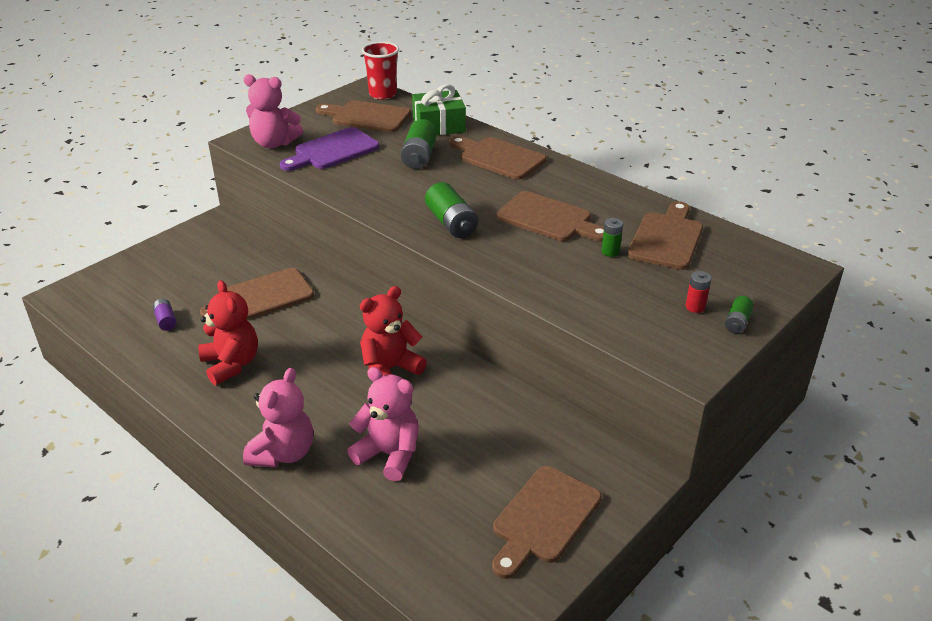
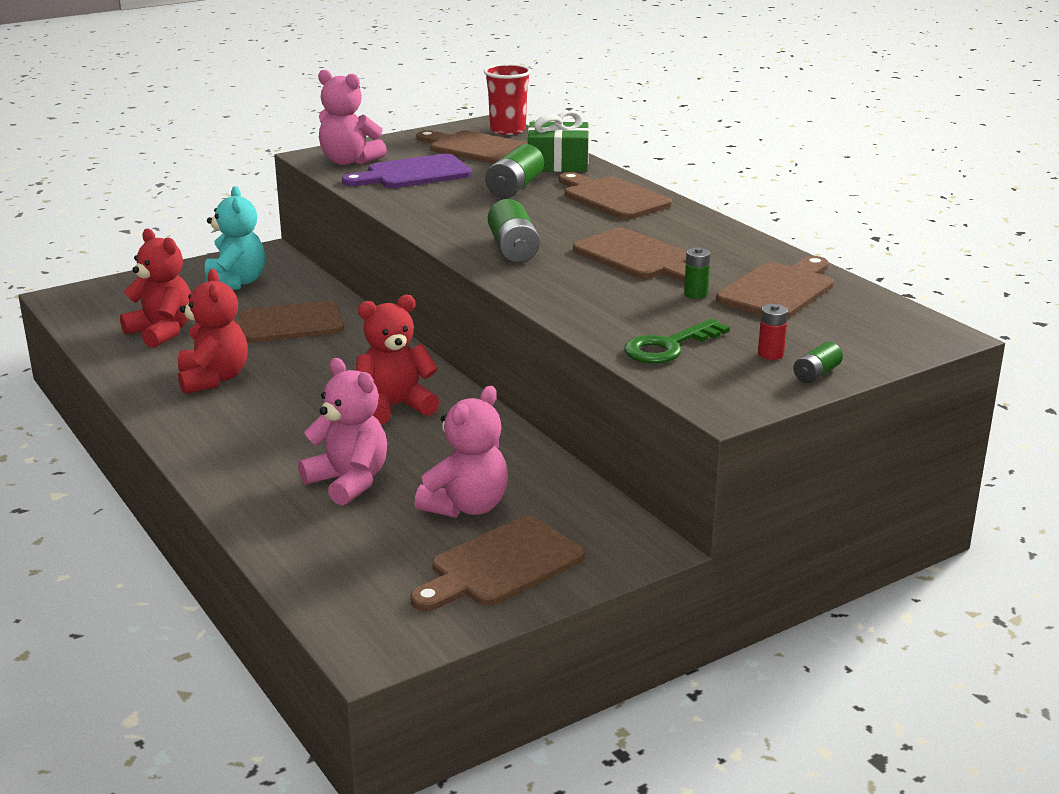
camera: 15 degrees right, 10 degrees down
purple battery [153,299,177,331] -> red teddy bear [120,229,191,348]
pink teddy bear [243,368,313,468] -> pink teddy bear moved to [414,386,508,518]
none -> turquoise teddy bear [205,186,265,290]
none -> green key [624,318,730,364]

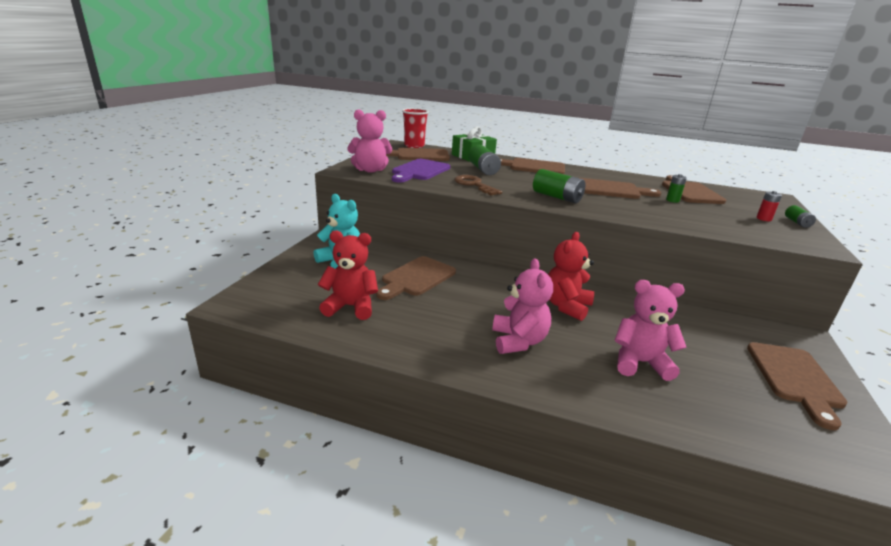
camera: 40 degrees left, 0 degrees up
red teddy bear [178,269,248,394] -> none
pink teddy bear [414,386,508,518] -> pink teddy bear moved to [492,258,553,354]
green key [624,318,730,364] -> none
none -> brown key [454,175,502,195]

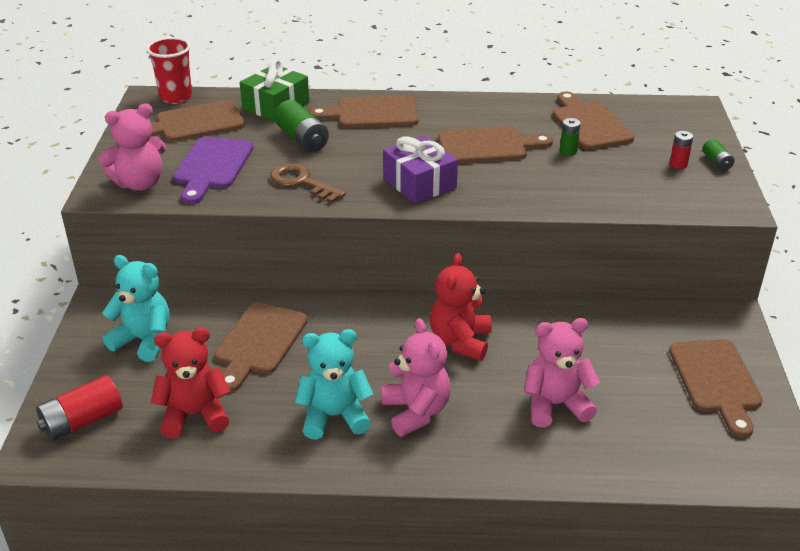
camera: 15 degrees left, 10 degrees up
green battery [533,169,585,203] -> purple gift [383,136,458,203]
none -> red battery [36,375,123,441]
none -> turquoise teddy bear [295,329,373,440]

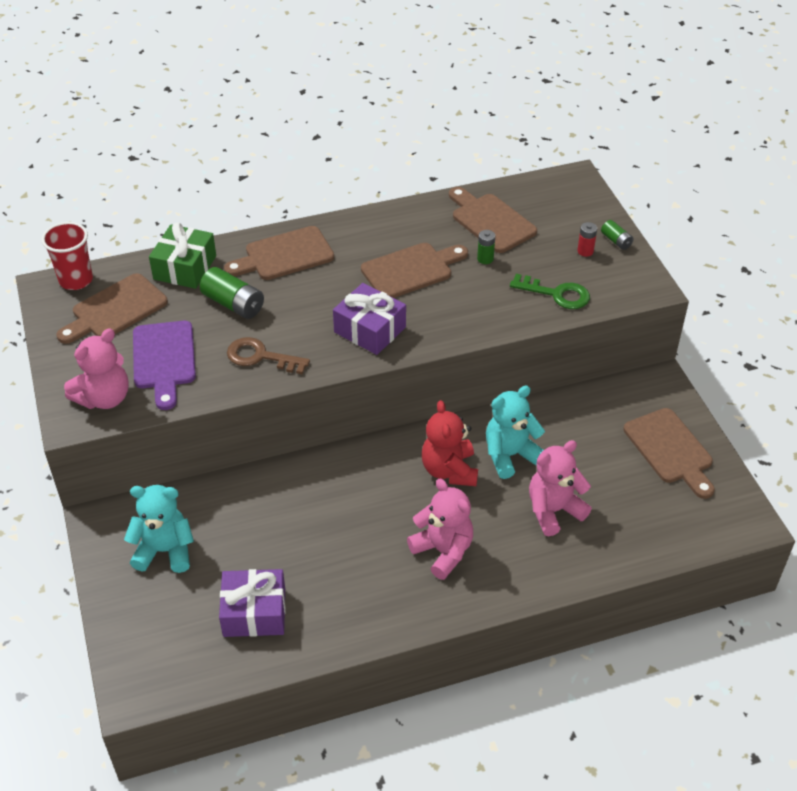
camera: 20 degrees left, 10 degrees up
red battery [36,375,123,441] -> none
red teddy bear [151,327,231,439] -> purple gift [219,569,286,637]
brown cutting board [215,302,308,392] -> none
turquoise teddy bear [295,329,373,440] -> turquoise teddy bear moved to [486,385,545,479]
none -> green key [510,274,590,309]

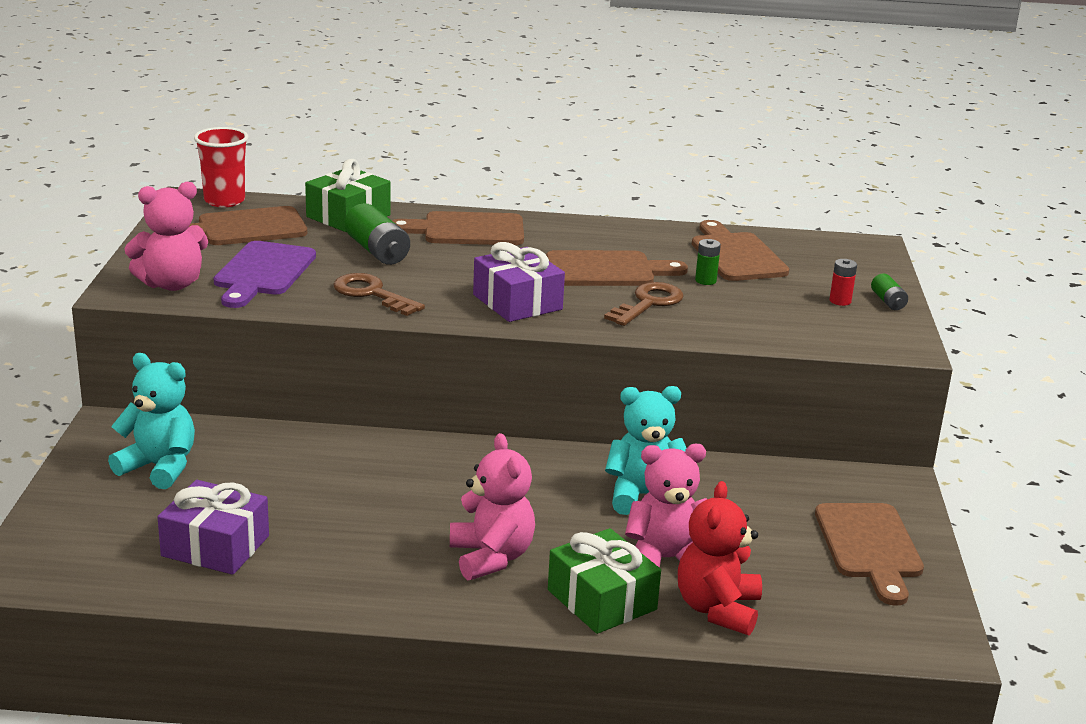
camera: 20 degrees right, 20 degrees down
red teddy bear [422,400,478,486] -> red teddy bear moved to [678,481,762,636]
green key [510,274,590,309] -> none
none -> green gift [548,528,661,634]
none -> brown key [604,282,684,326]

